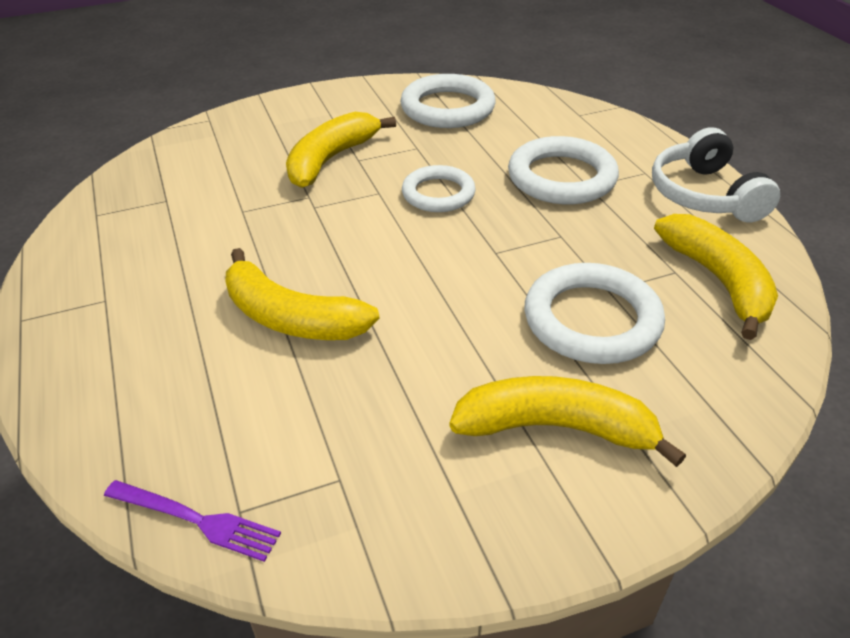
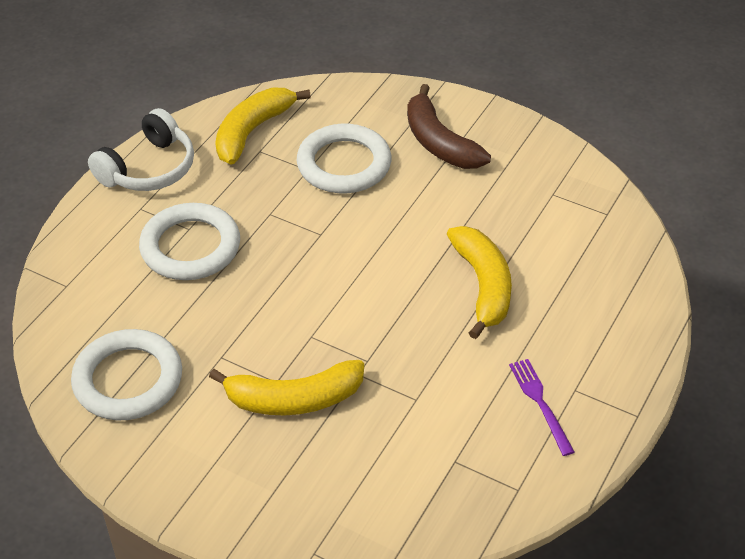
camera: 130 degrees left, 5 degrees up
purple fork [104,480,281,562] -> purple fork moved to [509,359,574,456]
white ring [402,165,476,212] -> none
yellow banana [449,376,686,467] -> brown banana [407,84,491,169]

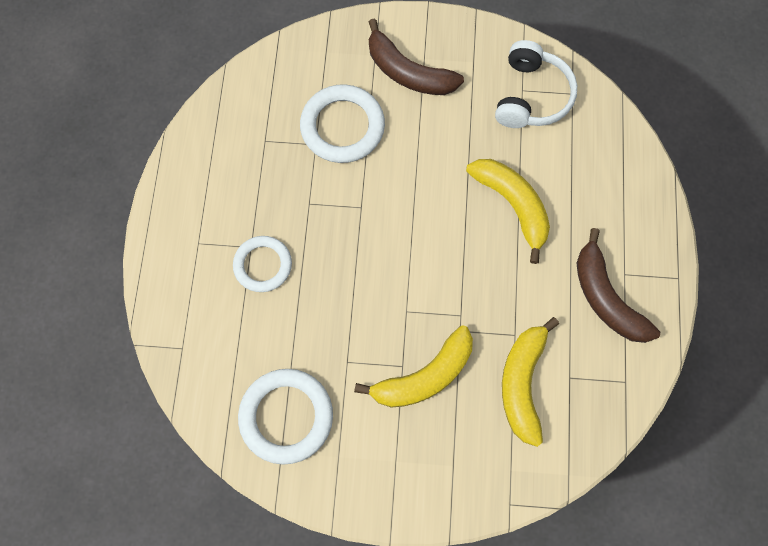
camera: 25 degrees left, 25 degrees up
white headphones [88,108,194,191] -> white headphones moved to [495,40,577,128]
white ring [139,203,240,280] -> white ring [233,236,292,292], size x0.66
yellow banana [215,88,311,165] -> yellow banana moved to [502,317,559,447]
purple fork [509,359,574,456] -> brown banana [577,228,660,343]

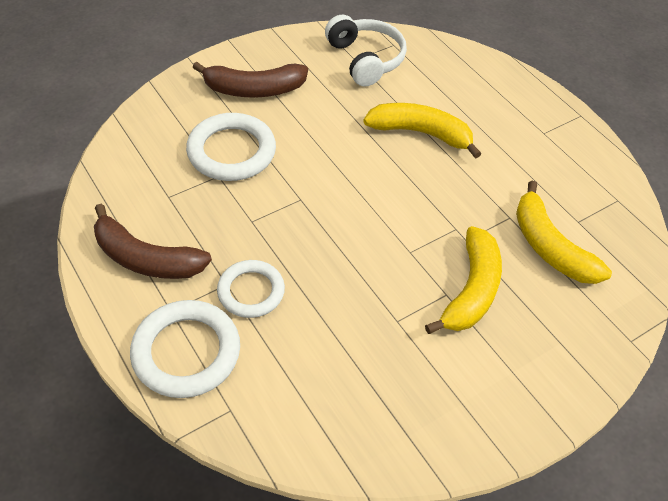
camera: 40 degrees left, 20 degrees down
white ring [238,369,333,465] -> white ring moved to [130,300,240,398]
brown banana [577,228,660,343] -> brown banana moved to [94,204,212,279]

